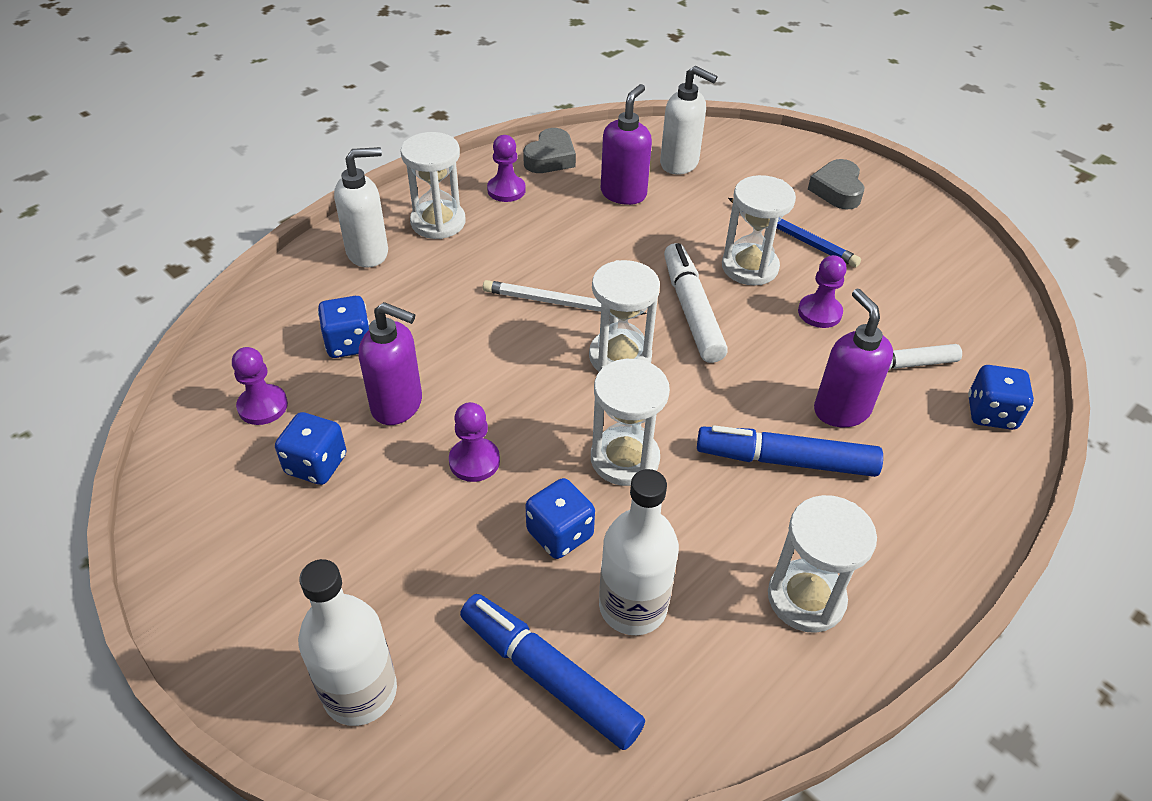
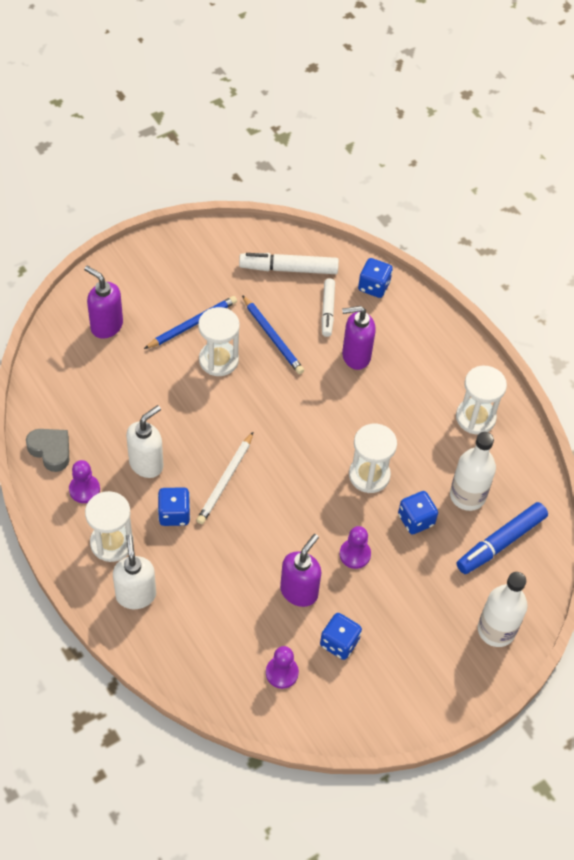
camera: 80 degrees left, 10 degrees up
blue dice [318,296,370,358] -> blue dice moved to [158,487,190,526]
white hourglass [589,260,660,372] -> none
purple soap dispenser [601,84,652,205] -> purple soap dispenser moved to [84,266,123,339]
white soap dispenser [660,66,718,175] -> white soap dispenser moved to [126,405,164,478]
white marker [664,243,728,363] -> white marker moved to [239,253,339,274]
blue marker [697,425,883,477] -> none
purple pawn [798,255,846,328] -> blue pencil [242,295,304,374]
grey heart [808,159,865,210] -> none

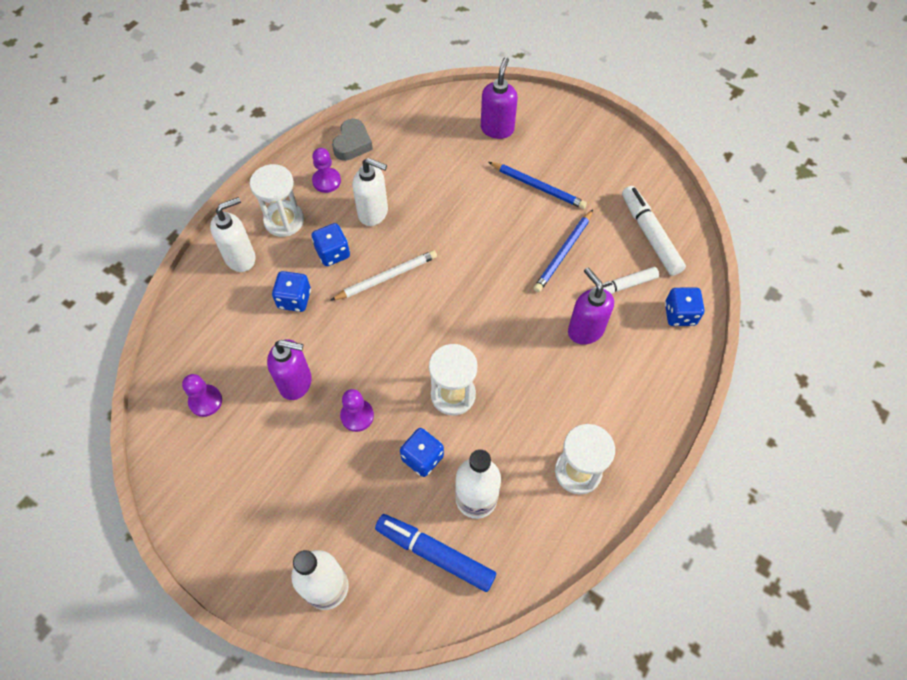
camera: 70 degrees right, 5 degrees up
white pencil [196,432,253,524] -> white pencil turned 150 degrees clockwise [330,250,437,301]
white hourglass [198,307,240,376] -> none
blue dice [320,613,362,660] -> blue dice moved to [272,271,311,312]

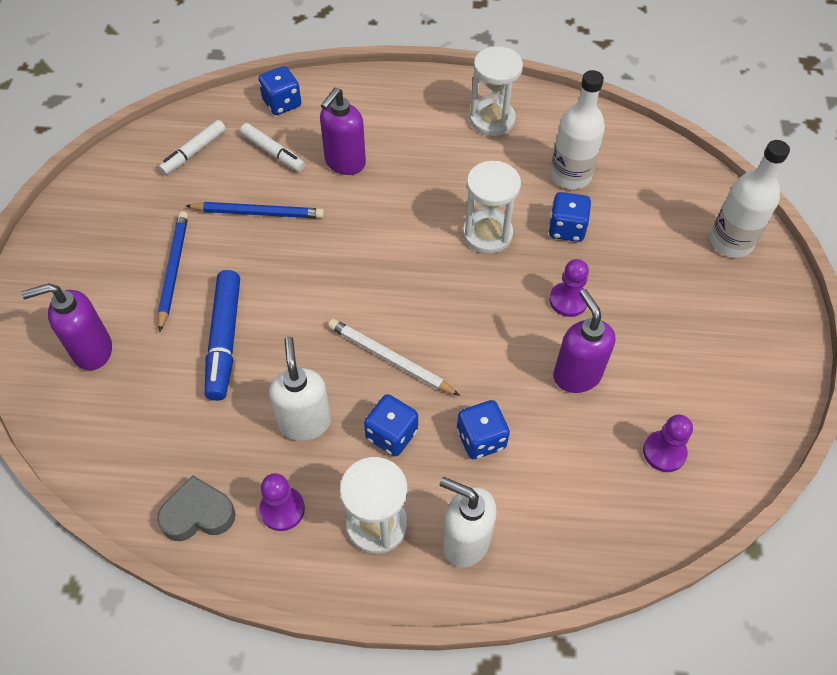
camera: 120 degrees left, 5 degrees down
blue marker [375,514,496,592] -> blue marker moved to [205,270,240,401]
white marker [622,186,686,276] -> white marker [158,120,226,175], size x0.66

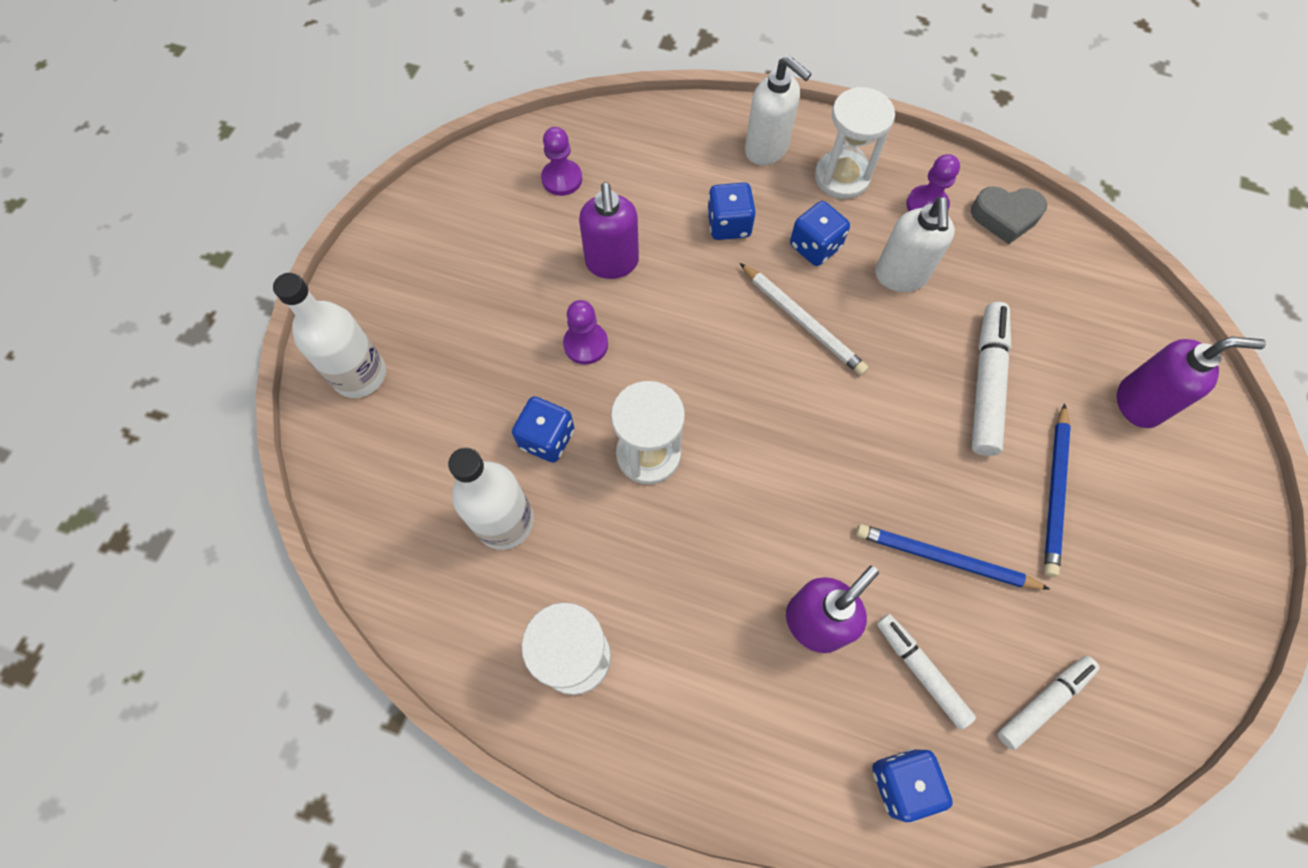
camera: 165 degrees left, 10 degrees up
blue marker [205,270,240,401] -> white marker [971,302,1011,456]

